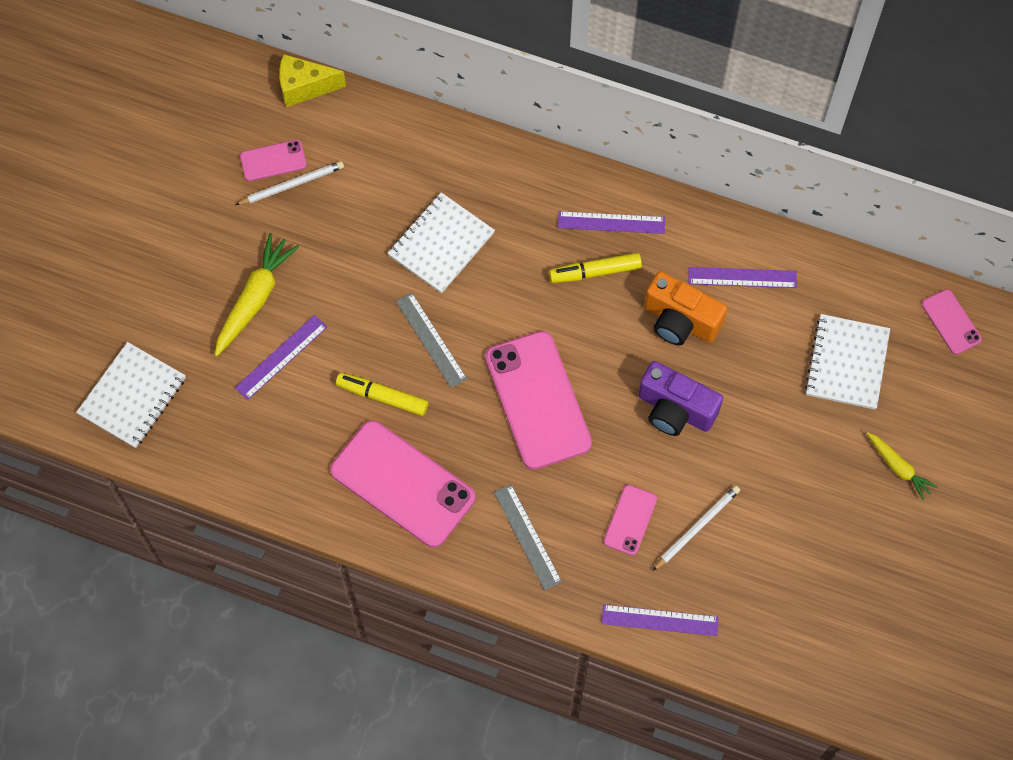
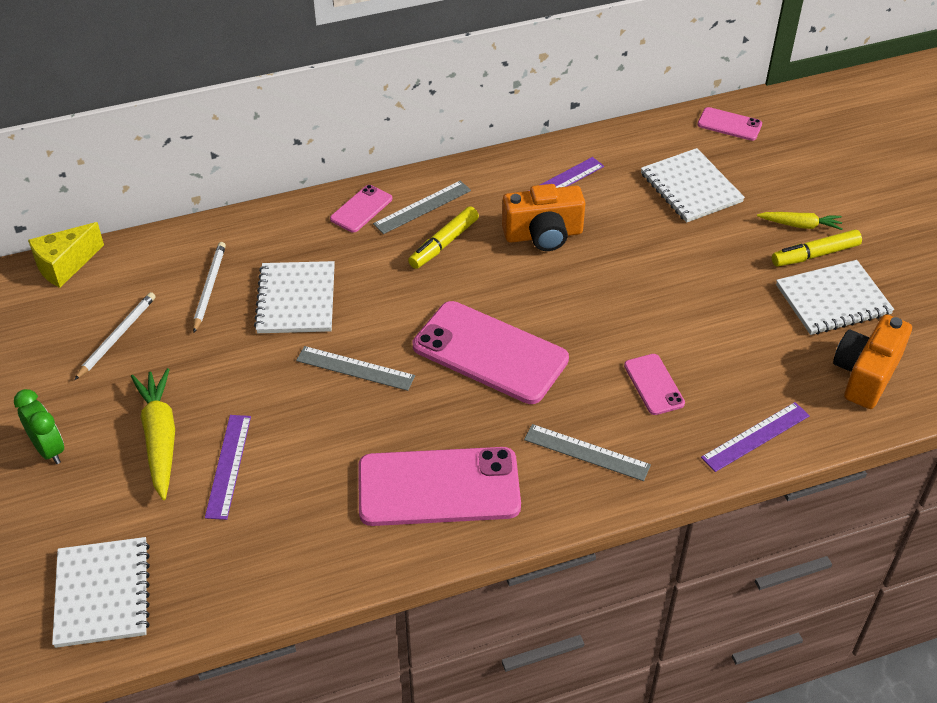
camera: 40 degrees left, 20 degrees down
pink phone [240,140,307,181] -> pink phone moved to [330,185,392,232]
yellow marker [336,373,428,416] -> yellow marker moved to [772,230,862,267]
purple ruler [558,211,665,234] -> grey ruler [373,181,471,234]
purple camera [638,361,723,436] -> none
white pencil [652,485,740,571] -> white pencil moved to [193,242,226,332]
none -> green clock [14,389,64,464]
none -> white notebook [776,260,894,335]
none -> orange camera [833,314,912,409]

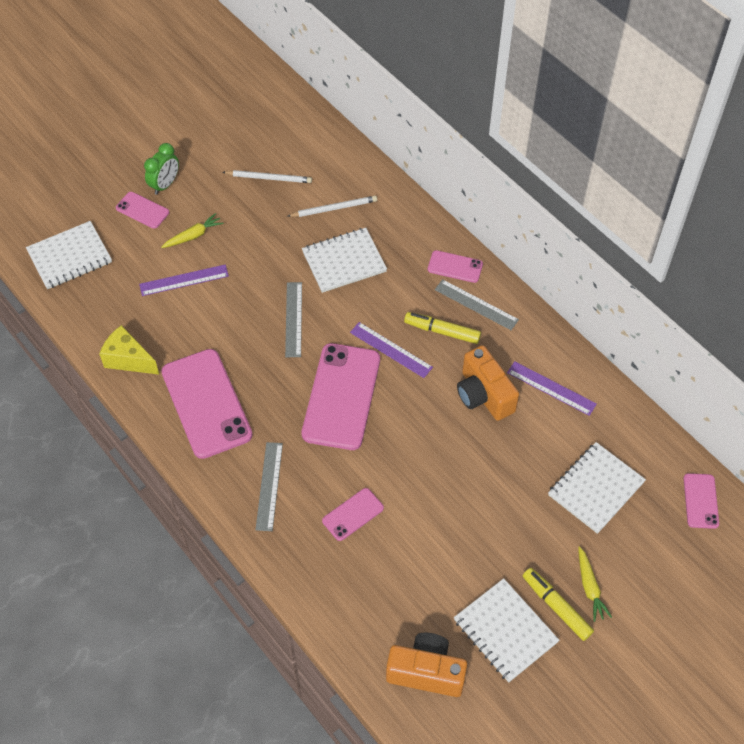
camera: 70 degrees right, 10 degrees up
yellow cheese [28,222,104,288] -> yellow cheese moved to [99,325,159,375]
yellow carrot [131,368,175,500] -> yellow carrot [161,213,224,248], size x0.59
purple ruler [701,402,810,472] -> purple ruler moved to [350,322,433,378]
none -> pink phone [116,192,169,229]

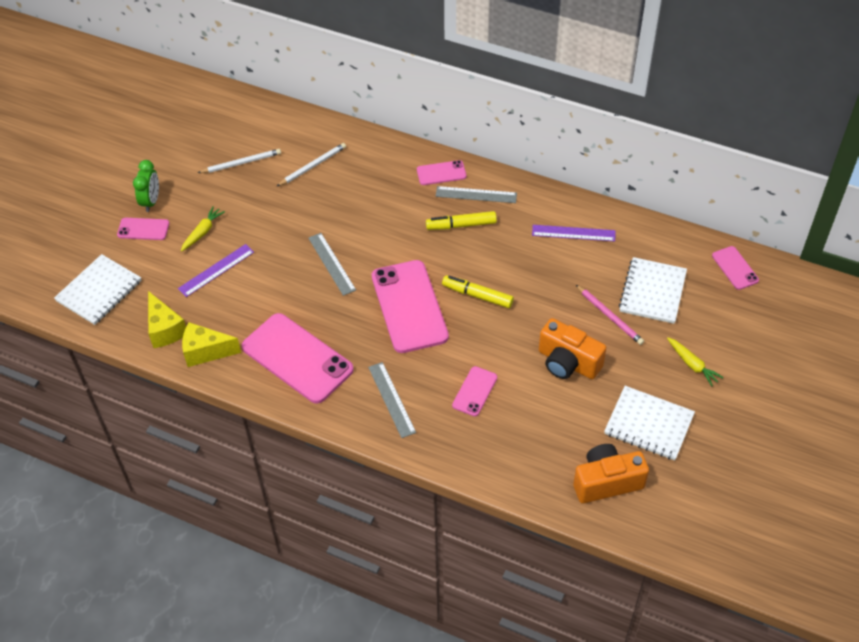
camera: 25 degrees left, 5 degrees down
white notebook [302,228,387,293] -> none
purple ruler [350,322,433,378] -> none
orange camera [457,345,519,421] -> orange camera moved to [539,318,606,379]
yellow marker [523,568,594,641] -> yellow marker moved to [442,275,514,308]
none -> yellow cheese [148,291,186,348]
none -> pink pencil [576,285,644,345]

